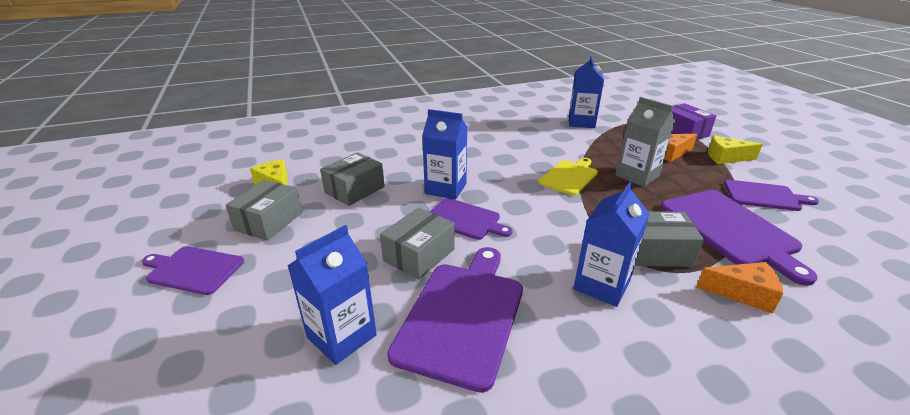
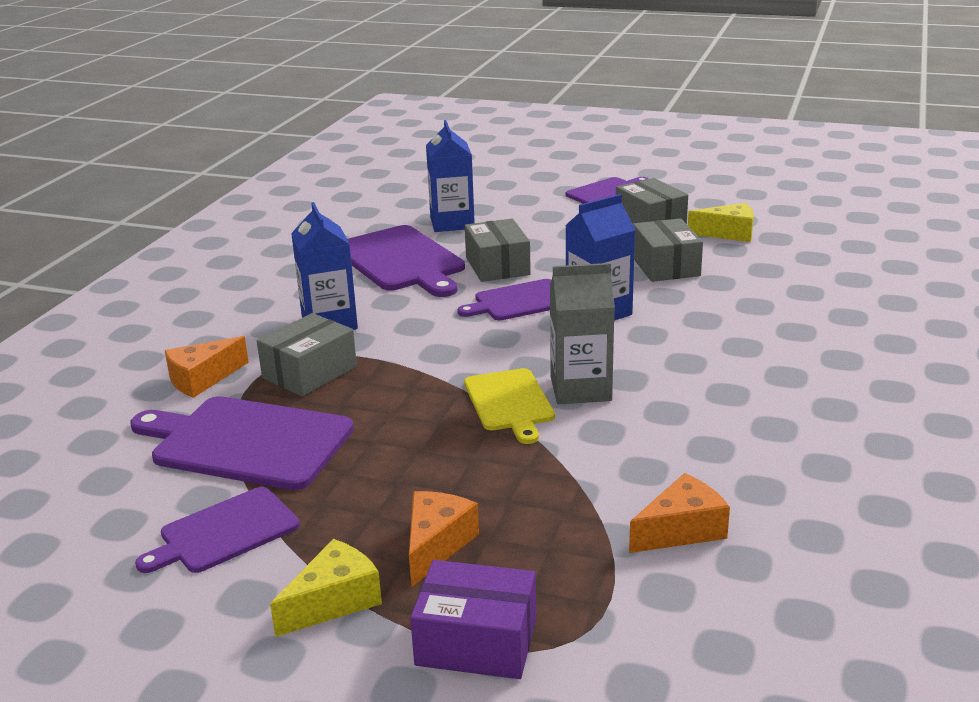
camera: 130 degrees right, 5 degrees down
blue carton [569,56,604,128] -> orange cheese [629,473,730,553]
grey carton [616,97,675,187] -> grey carton moved to [550,263,615,404]

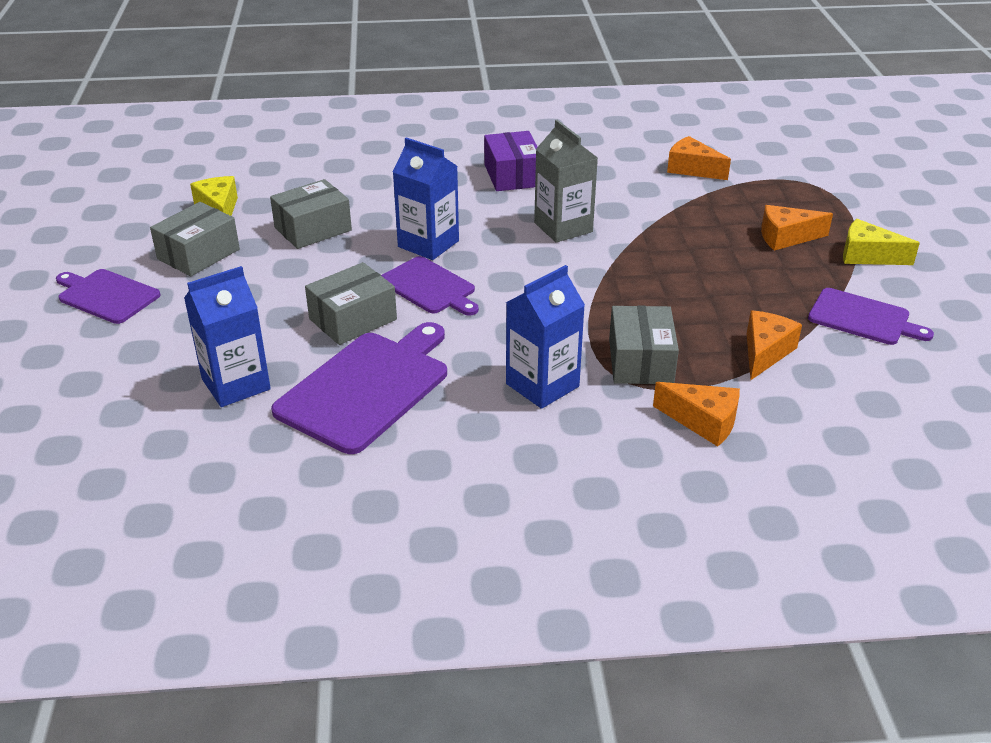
camera: 115 degrees left, 10 degrees up
purple cutting board [131,396,354,490] -> orange cheese [747,310,802,380]
grey box [257,313,357,396] -> grey box turned 75 degrees clockwise [609,306,679,384]
purple box [410,560,536,679] -> purple box moved to [484,131,538,191]
yellow cutting board [464,368,555,444] -> none

